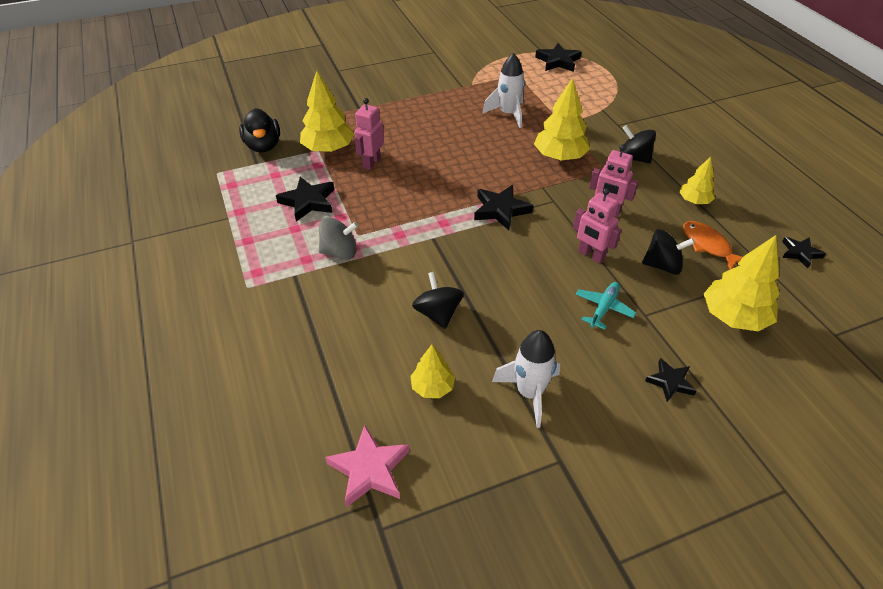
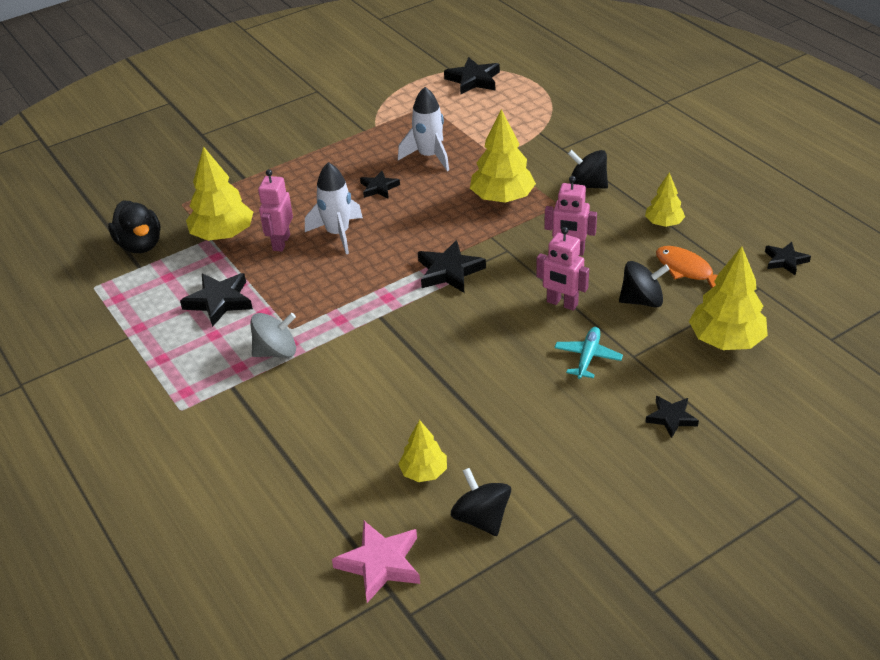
camera: 10 degrees left, 5 degrees down
black spinning top [412,272,464,329] -> black spinning top moved to [451,468,511,536]
white rocket [492,330,560,428] -> white rocket moved to [305,162,363,254]
none -> black star [360,171,400,199]

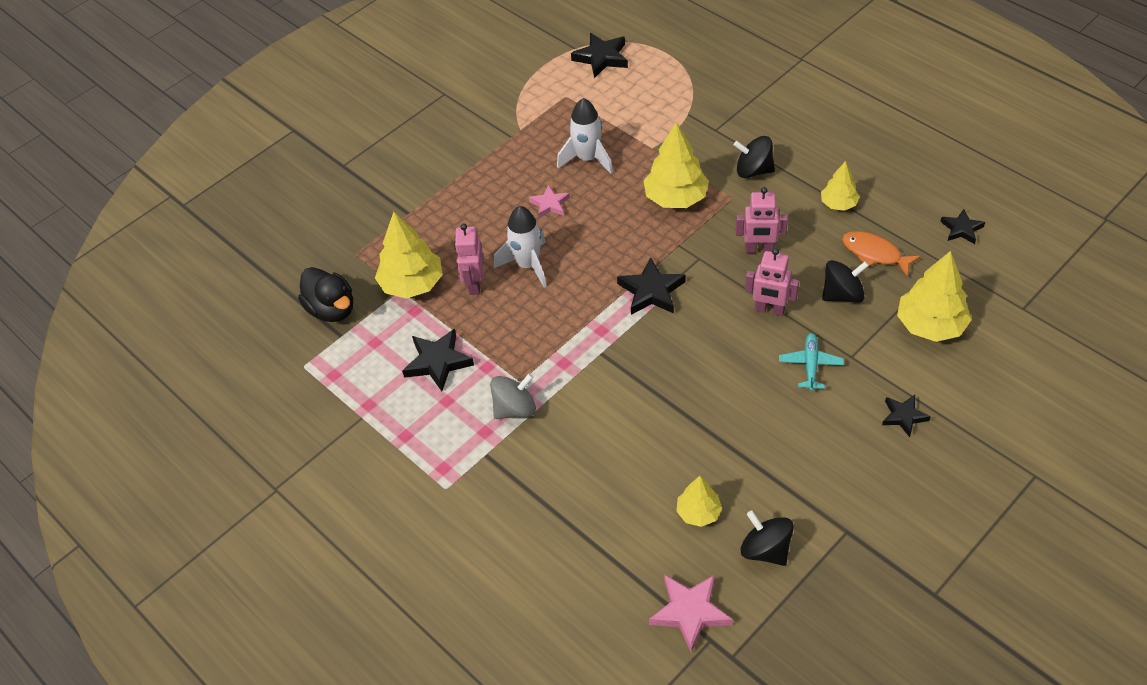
camera: 10 degrees left, 10 degrees up
black star [360,171,400,199] -> pink star [529,185,570,218]

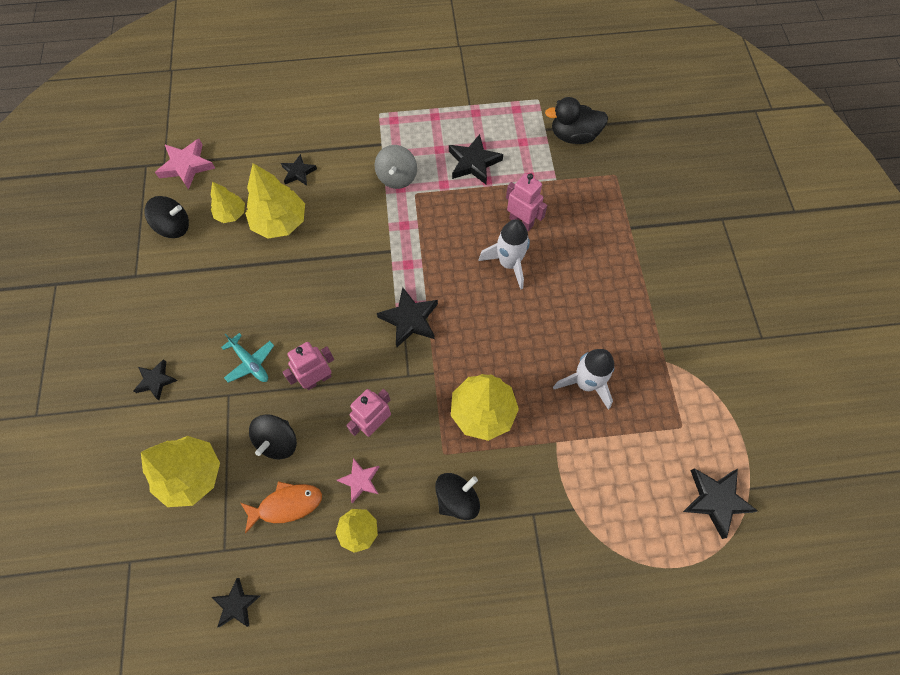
camera: 125 degrees right, 15 degrees up
yellow tree [375,212,443,299] -> yellow tree moved to [245,163,305,239]
pink star [529,185,570,218] -> pink star moved to [337,458,379,503]
none -> black star [281,154,317,186]

